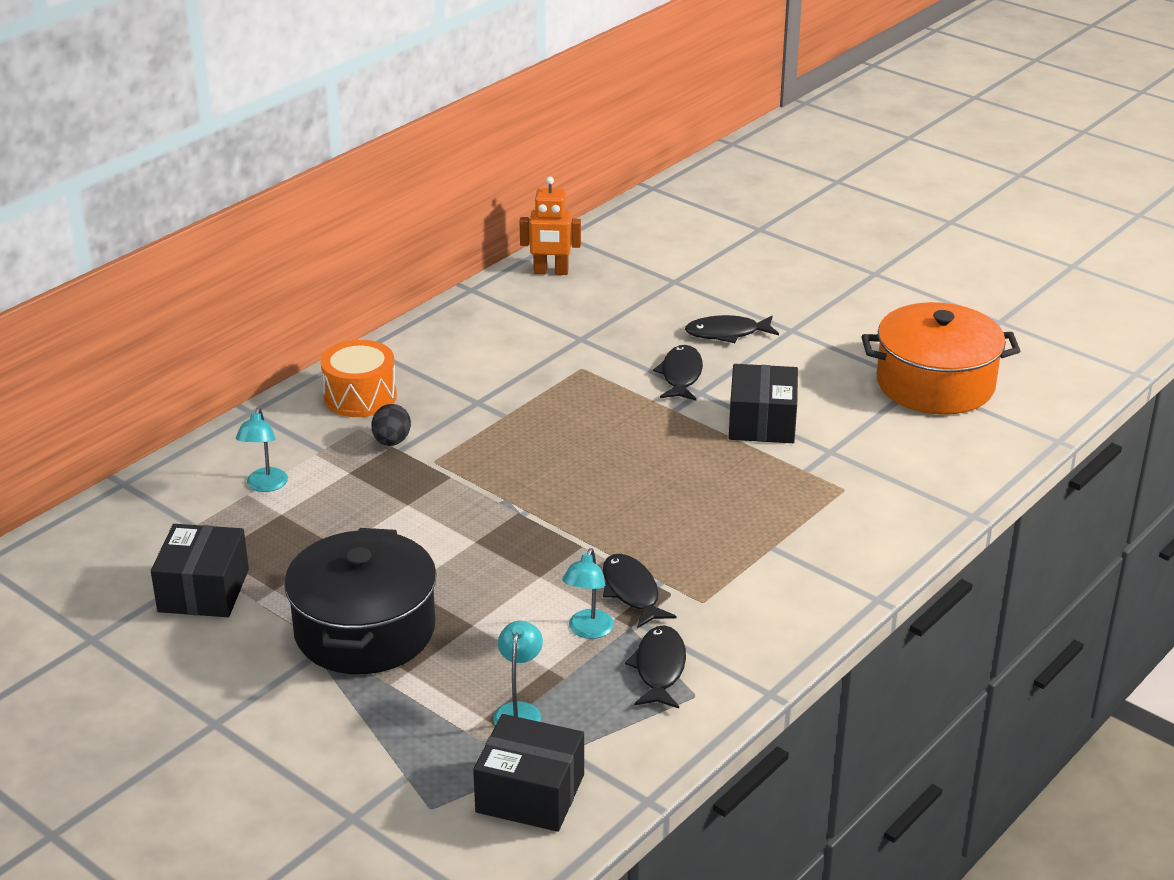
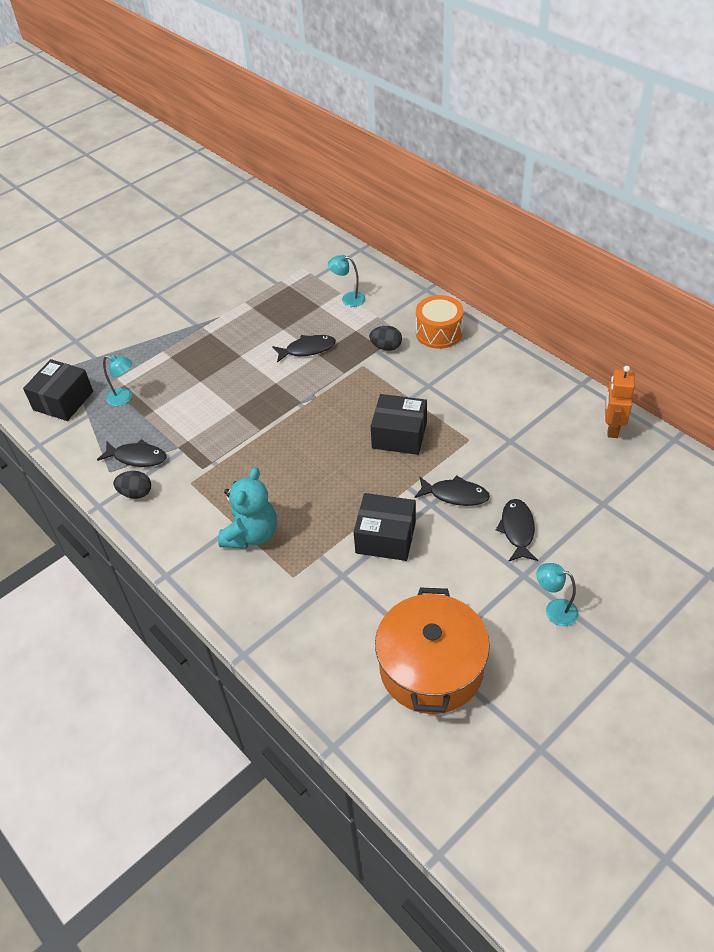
camera: 100 degrees right, 15 degrees up
black box [151,524,249,617] -> black box moved to [371,394,427,455]
black pot [284,528,437,674] -> none
turquoise lamp [562,548,614,639] -> turquoise lamp moved to [537,563,578,626]
black fish [603,554,676,629] -> black fish moved to [272,335,336,363]
none -> black egg [113,471,151,499]
none -> turquoise teddy bear [218,467,277,549]

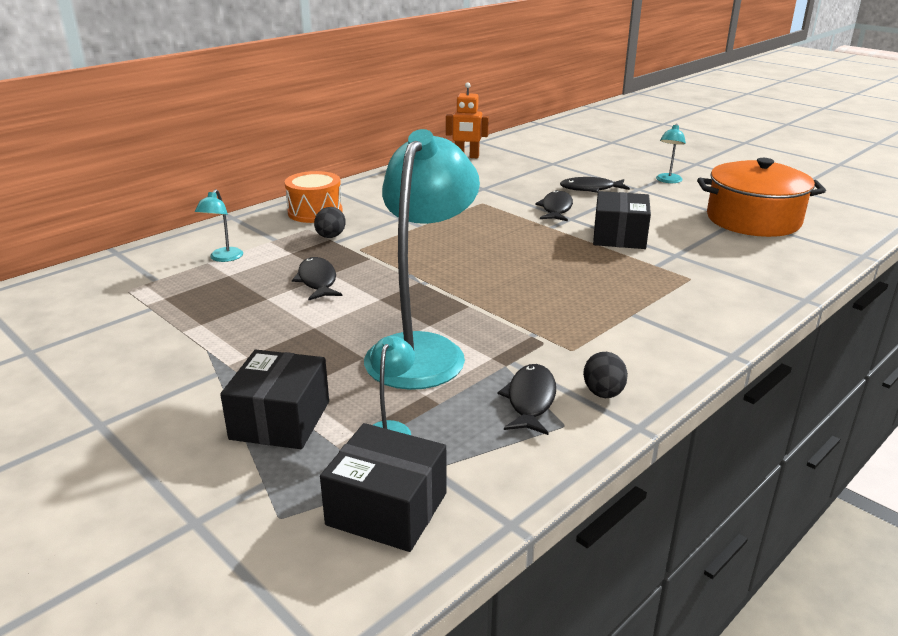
camera: 95 degrees left, 20 degrees down
turquoise teddy bear [218,467,277,549] -> none
black box [371,394,427,455] -> black box moved to [220,350,329,449]
none -> turquoise lamp [364,129,480,390]

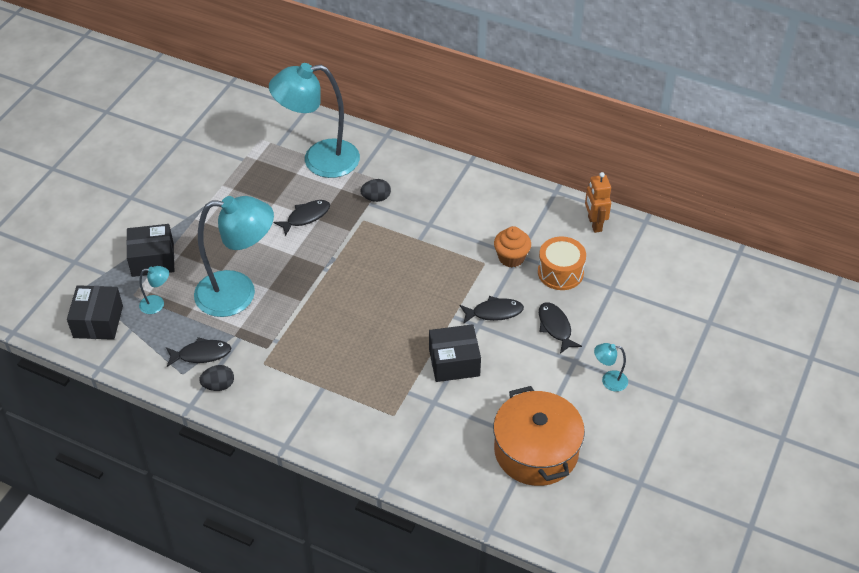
camera: 70 degrees right, 20 degrees up
turquoise lamp [195,189,243,262] -> turquoise lamp [269,63,360,178], size x2.46
orange drum [285,171,343,223] -> orange drum moved to [538,236,586,290]
none -> orange cupcake [494,226,531,267]

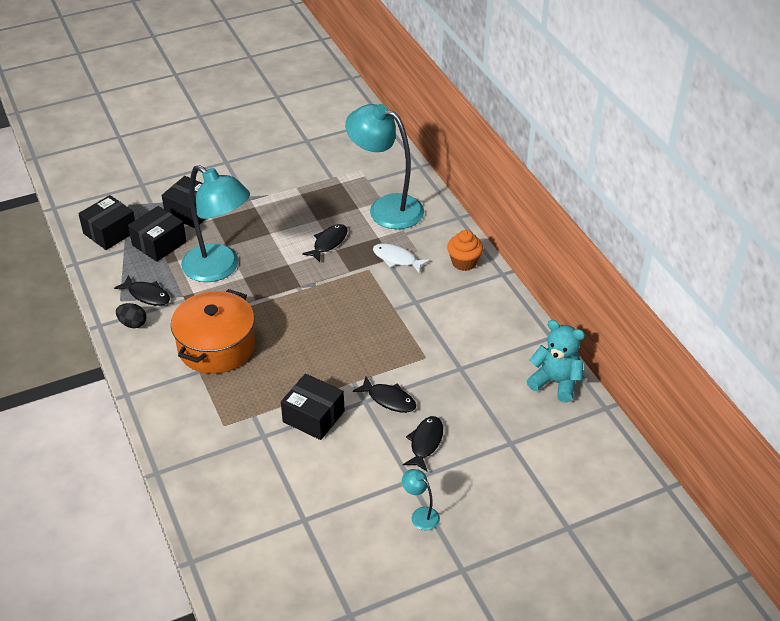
camera: 40 degrees right, 5 degrees down
turquoise lamp [139,266,169,314] -> black box [128,206,187,262]
black fish [273,200,330,236] -> black fish turned 60 degrees counterclockwise [302,224,348,262]
black egg [360,179,391,202] -> white fish [373,243,430,273]
orange pot [493,386,585,486] -> orange pot moved to [171,289,255,374]
orange cupcake [494,226,531,267] -> orange cupcake moved to [447,230,483,271]
orange drum [538,236,586,290] -> none
orange robot [585,172,611,233] -> turquoise teddy bear [527,320,585,403]

